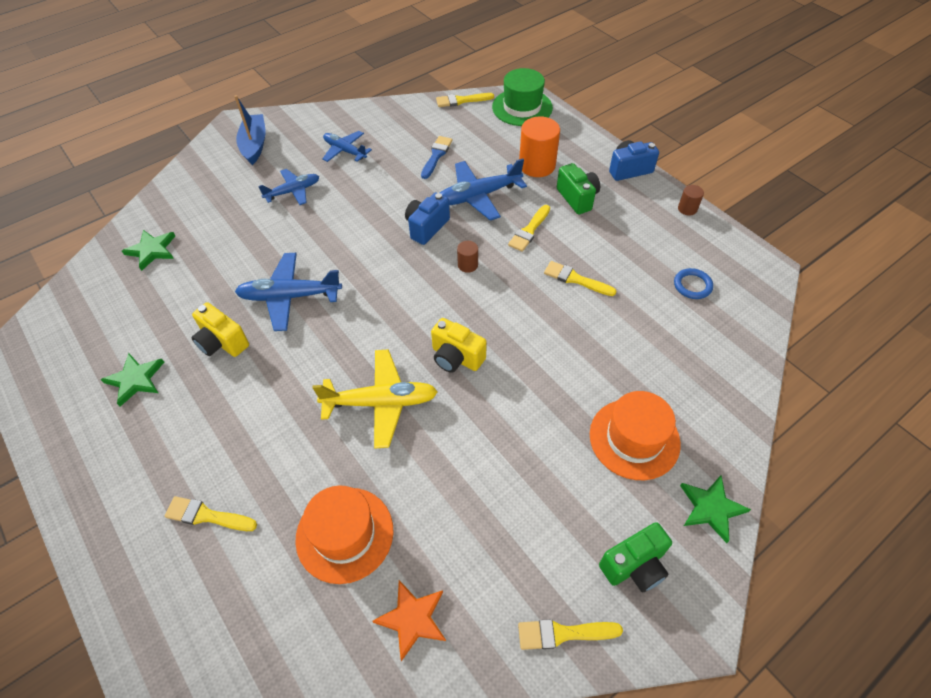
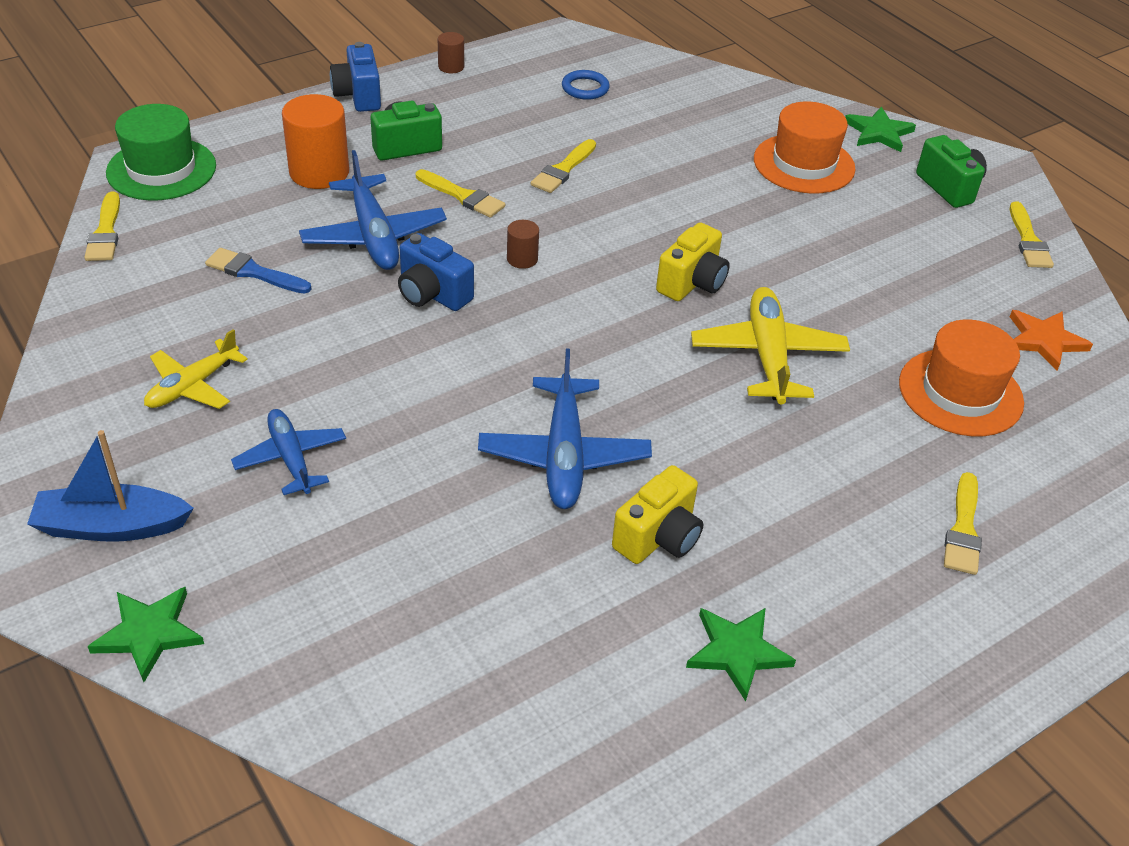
camera: 90 degrees left, 10 degrees down
green star [122,230,175,271] -> green star moved to [87,587,204,682]
blue plane [322,131,372,162] -> yellow plane [144,329,248,409]

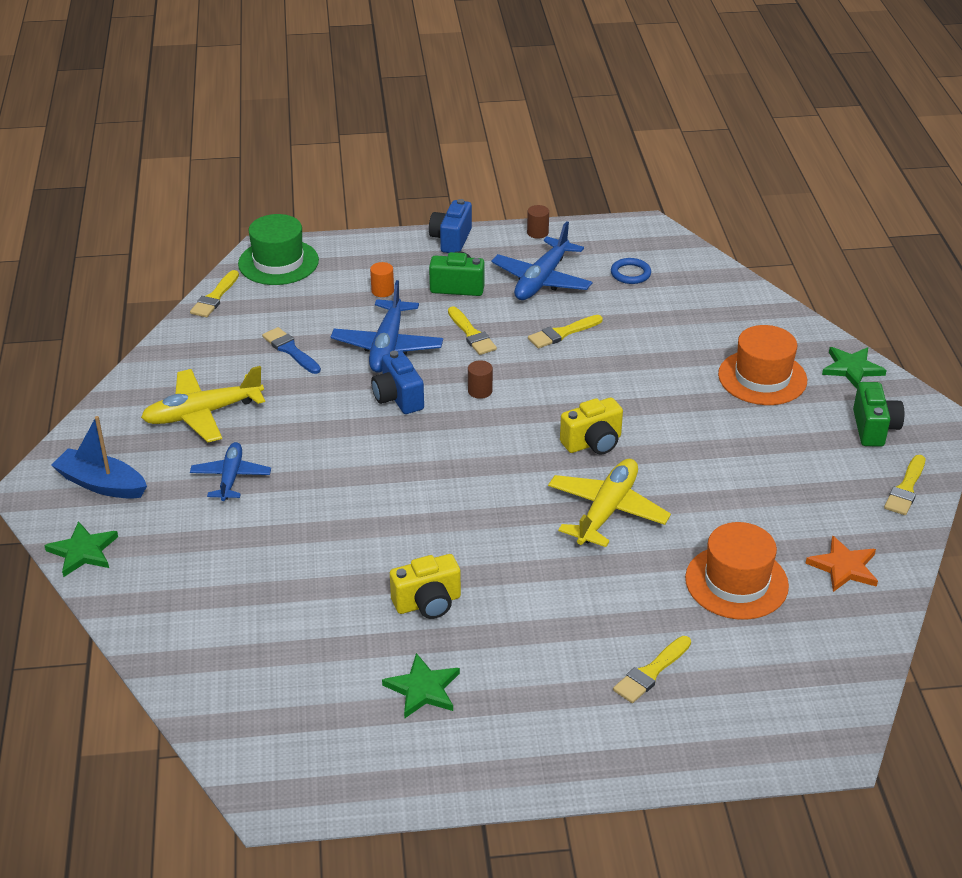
camera: 30 degrees right, 5 degrees down
yellow plane [144,329,248,409] -> yellow plane [141,366,265,442], size x1.54
orange cylinder [282,94,349,189] -> orange cylinder [370,262,394,297], size x0.49
blue plane [478,349,652,509] -> blue plane moved to [491,221,592,300]

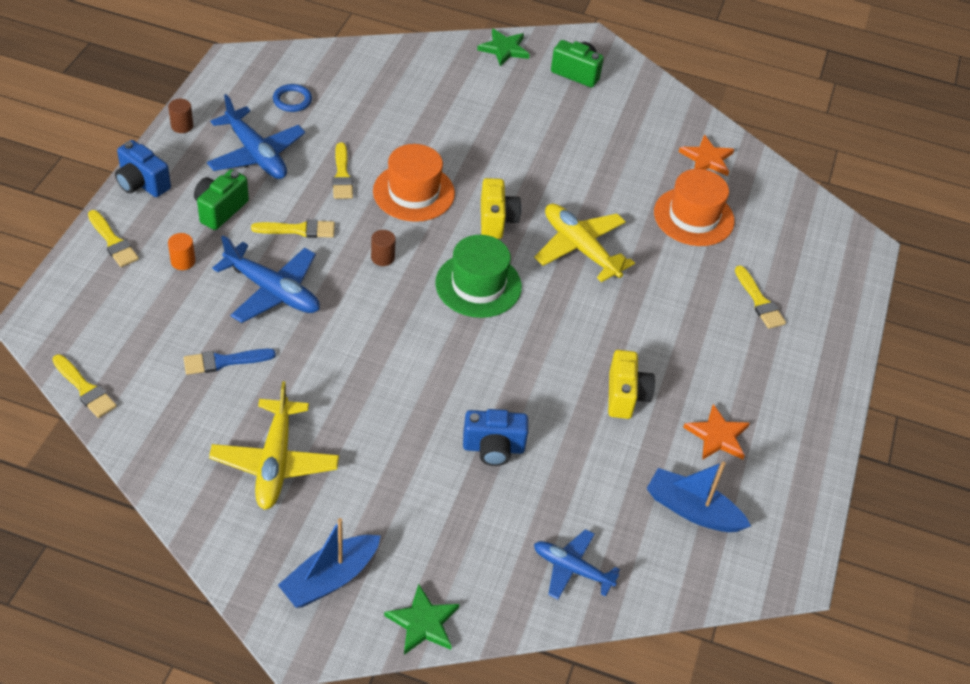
camera: 70 degrees left, 10 degrees up
blue plane [190,442,271,501] -> blue plane moved to [534,529,620,600]
green hat [238,214,319,285] -> green hat moved to [435,235,522,318]
blue camera [371,351,424,414] -> blue camera moved to [463,409,528,466]
green star [382,653,460,719] -> orange star [683,404,750,460]
orange hat [718,325,807,405] -> orange hat moved to [373,144,455,222]
yellow brush [884,455,925,515] -> yellow brush moved to [88,210,139,267]
none -> blue boat [646,461,751,532]

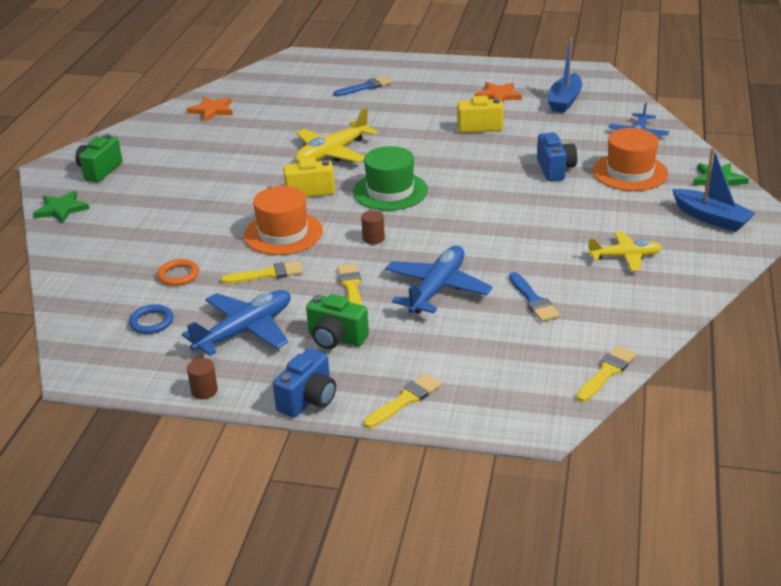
camera: 90 degrees left, 15 degrees down
orange cylinder [168,233,195,270] -> none
yellow plane [209,381,339,510] -> yellow plane [588,231,662,271], size x0.65
orange hat [654,169,735,246] -> orange hat moved to [593,128,668,191]
yellow brush [735,265,786,329] -> blue brush [334,76,392,96]
none -> orange ring [157,259,199,286]

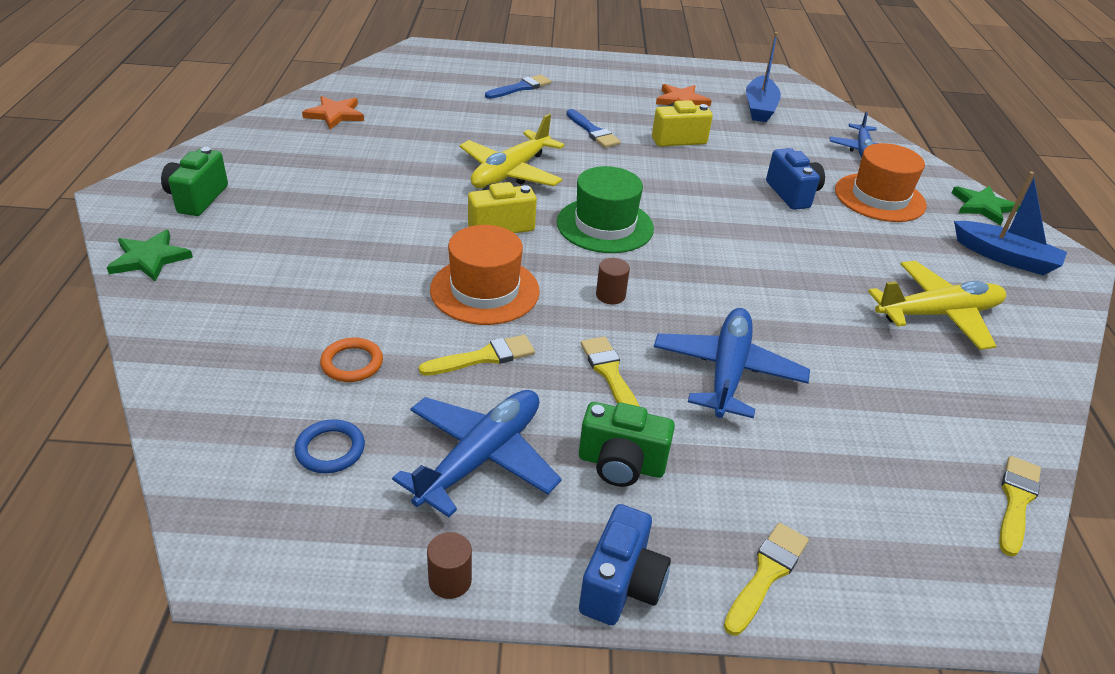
camera: 15 degrees left, 5 degrees up
blue brush [509,272,560,322] -> blue brush moved to [566,109,621,148]
yellow plane [588,231,662,271] -> yellow plane [868,261,1006,350], size x1.54

